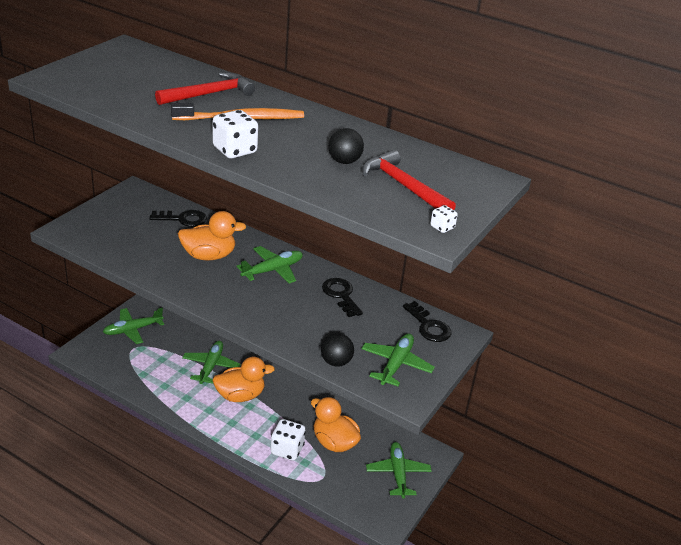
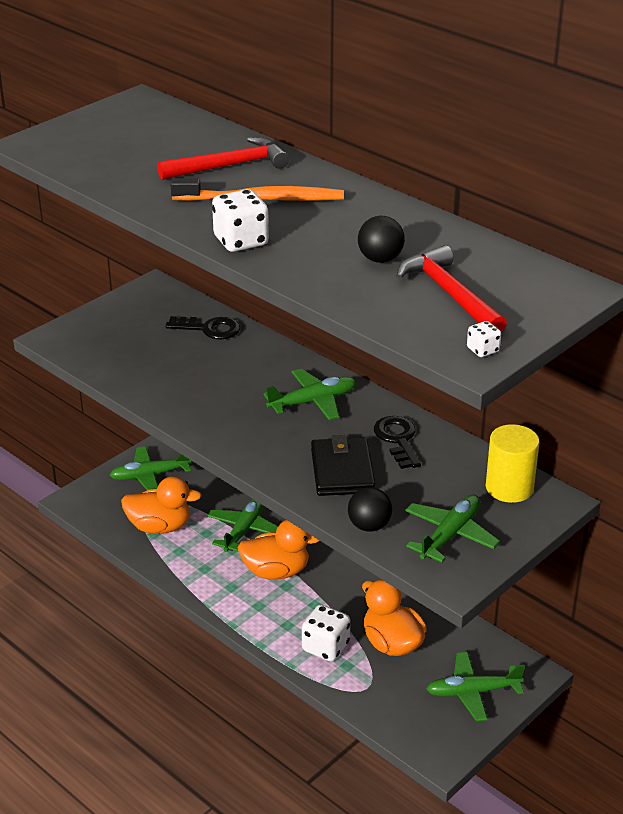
camera: 15 degrees right, 0 degrees up
orange duck [178,211,247,261] -> orange duck moved to [121,476,202,534]
green plane [366,442,432,499] -> green plane turned 105 degrees counterclockwise [426,652,525,721]
black key [403,301,451,342] -> yellow cylinder [486,424,539,503]
none -> black wallet [311,435,375,496]

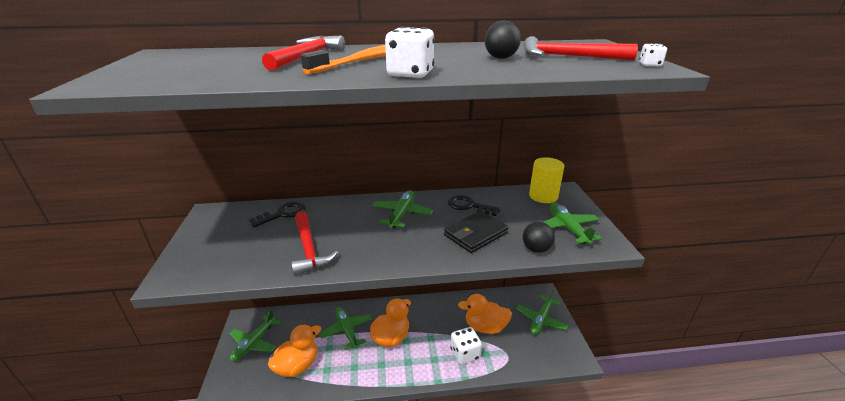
camera: 50 degrees left, 5 degrees down
black wallet [311,435,375,496] -> black wallet turned 75 degrees counterclockwise [444,211,508,253]
none -> red hammer [291,211,338,276]

